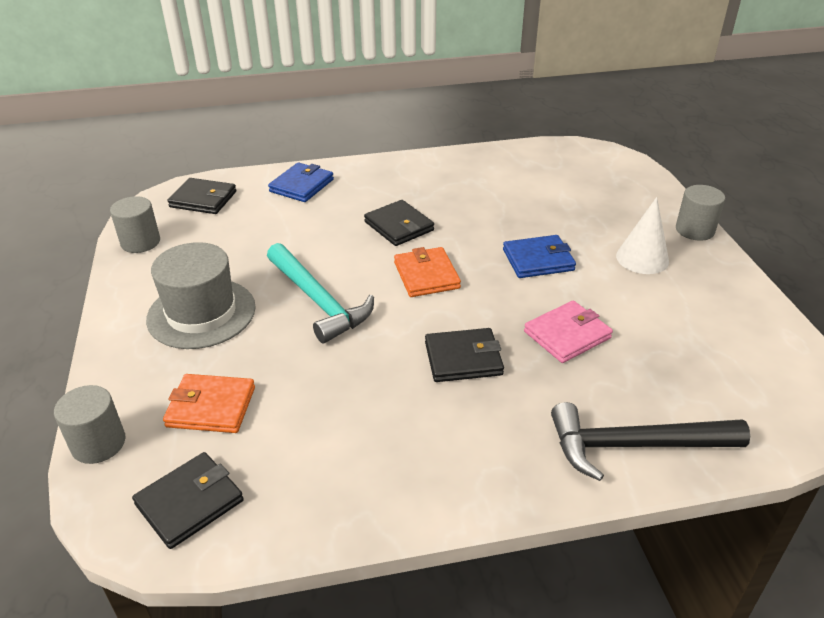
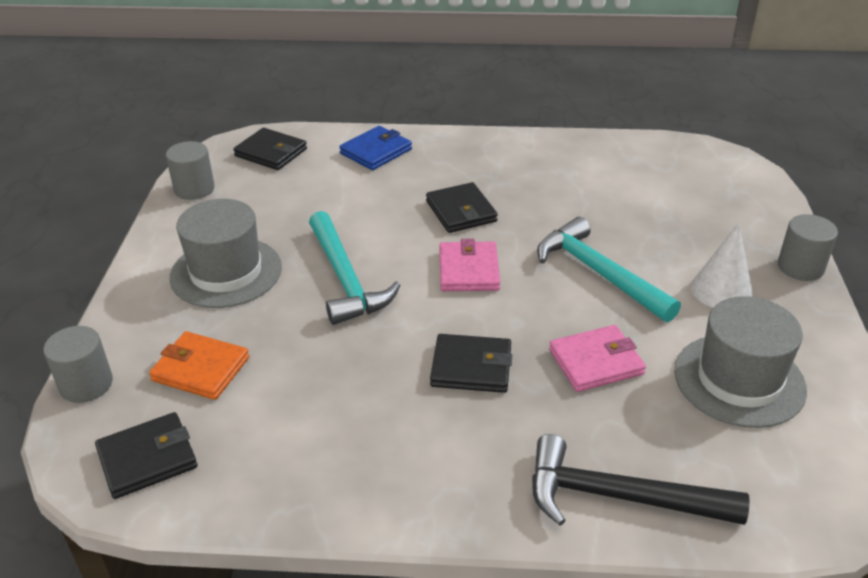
camera: 15 degrees right, 0 degrees up
orange wallet [394,247,461,297] -> pink wallet [439,239,500,291]
blue wallet [503,235,576,278] -> turquoise hammer [537,217,681,322]
none -> grey hat [674,296,807,428]

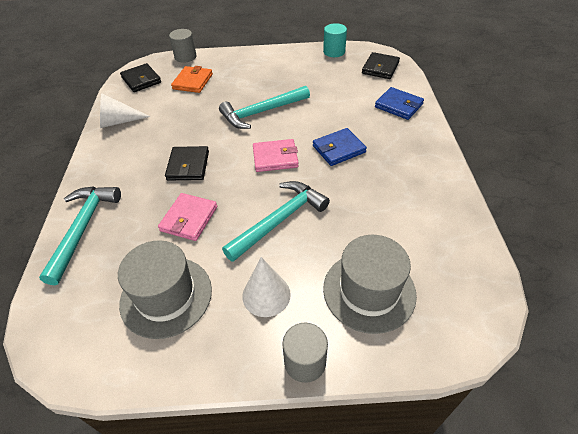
camera: 85 degrees right, 10 degrees up
grey cylinder [166,141,215,200] -> turquoise cylinder [323,23,347,57]
grey hat [169,199,282,308] -> grey hat moved to [323,235,417,334]
black wallet [426,182,498,233] -> blue wallet [313,128,367,166]
black hammer [532,434,750,526] -> turquoise hammer [39,187,121,285]
pink wallet [549,325,646,392] -> pink wallet turned 45 degrees clockwise [158,193,217,241]
none -> white cone [100,93,151,128]

